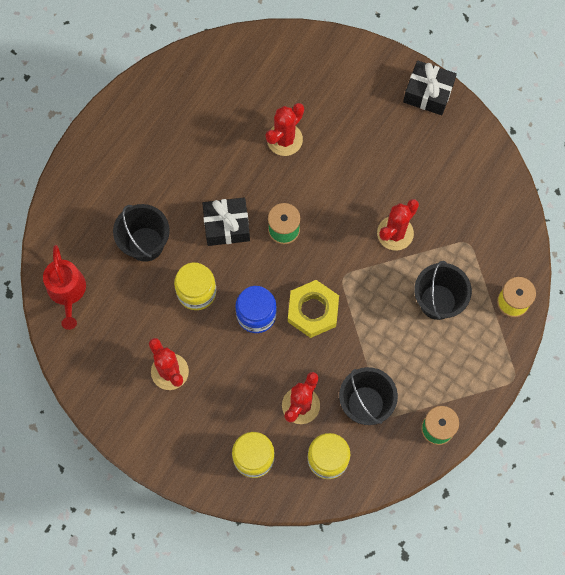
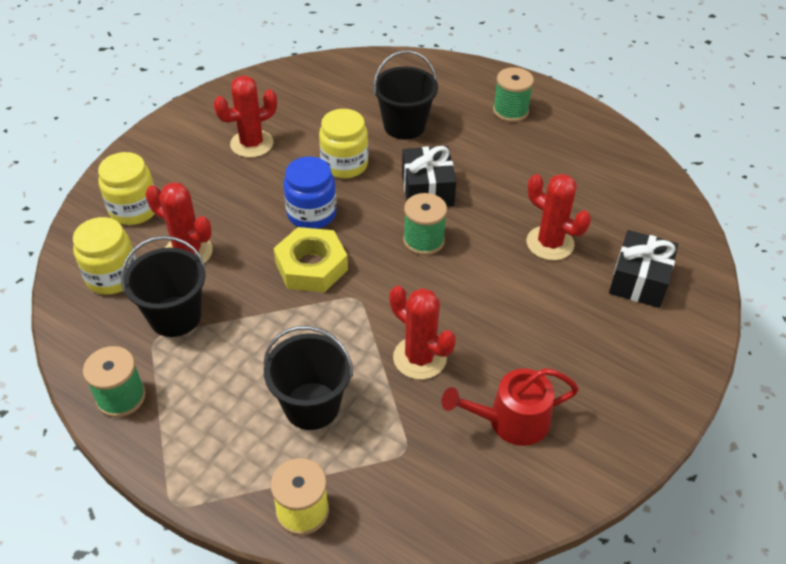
camera: 90 degrees right, 25 degrees down
red watering can [43,245,86,330] -> red watering can moved to [442,368,579,446]
black gift [403,60,457,115] -> black gift moved to [609,230,678,308]
none -> green spool [493,67,534,122]

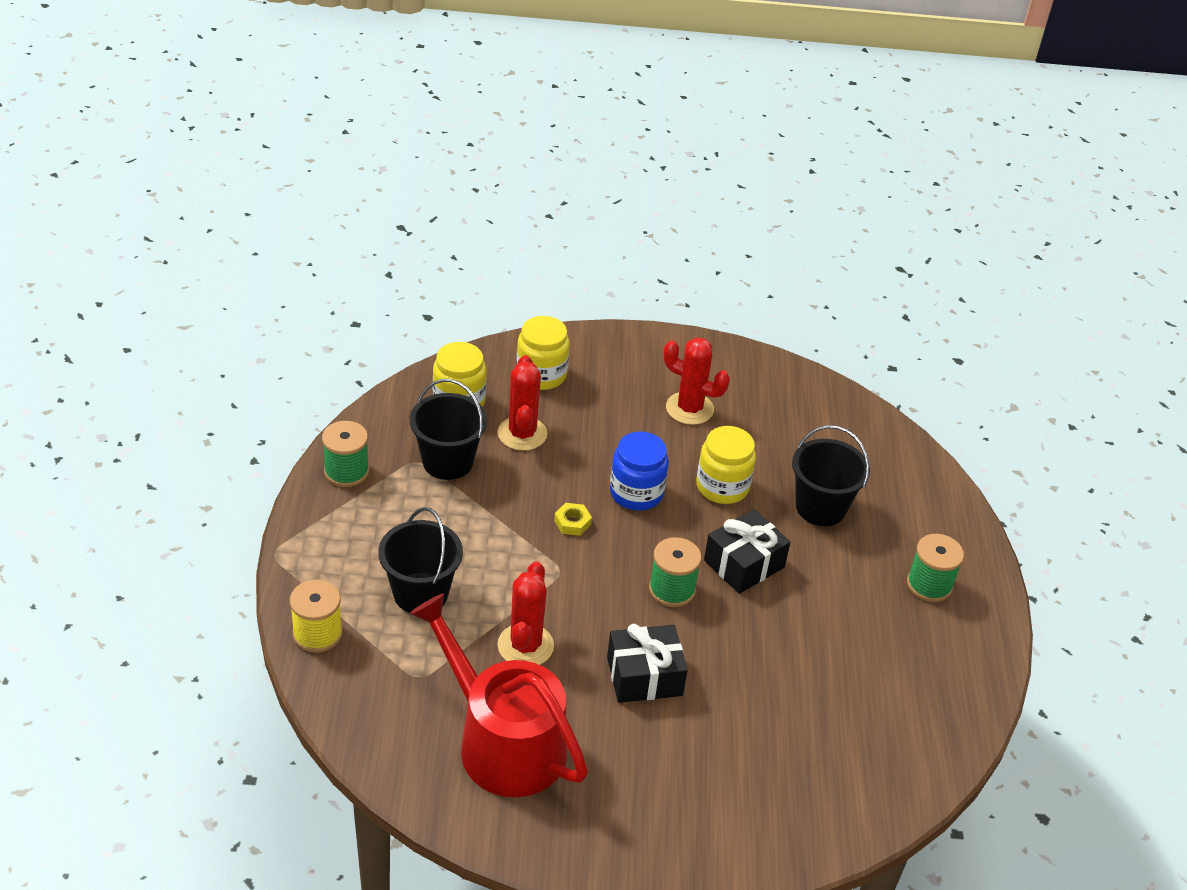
camera: 55 degrees right, 5 degrees down
yellow nut [273,227,348,292] -> yellow nut [554,503,592,536], size x0.47
red watering can [442,368,579,446] -> red watering can [409,593,588,797], size x1.66
red cactus [526,174,591,260] -> none
black gift [609,230,678,308] -> black gift moved to [607,624,688,703]

